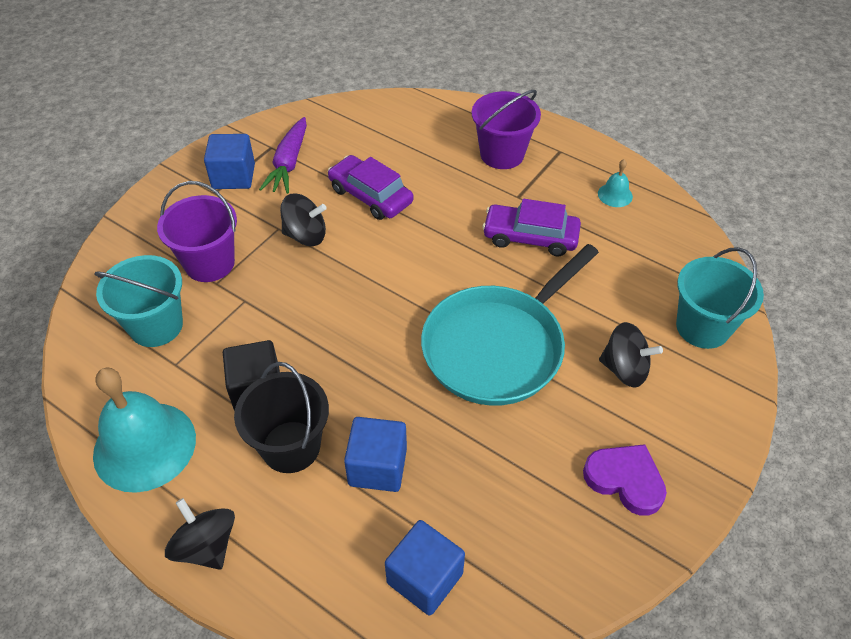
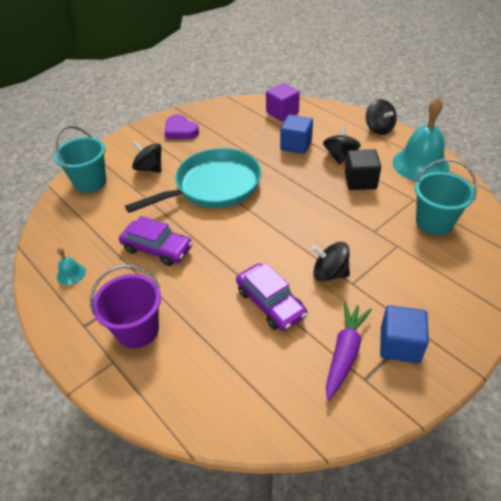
camera: 165 degrees left, 5 degrees down
purple bucket [157,181,237,282] -> none
black bucket [234,362,329,473] -> black spinning top [323,125,361,165]
blue cube [385,520,465,616] -> purple cube [266,83,300,121]

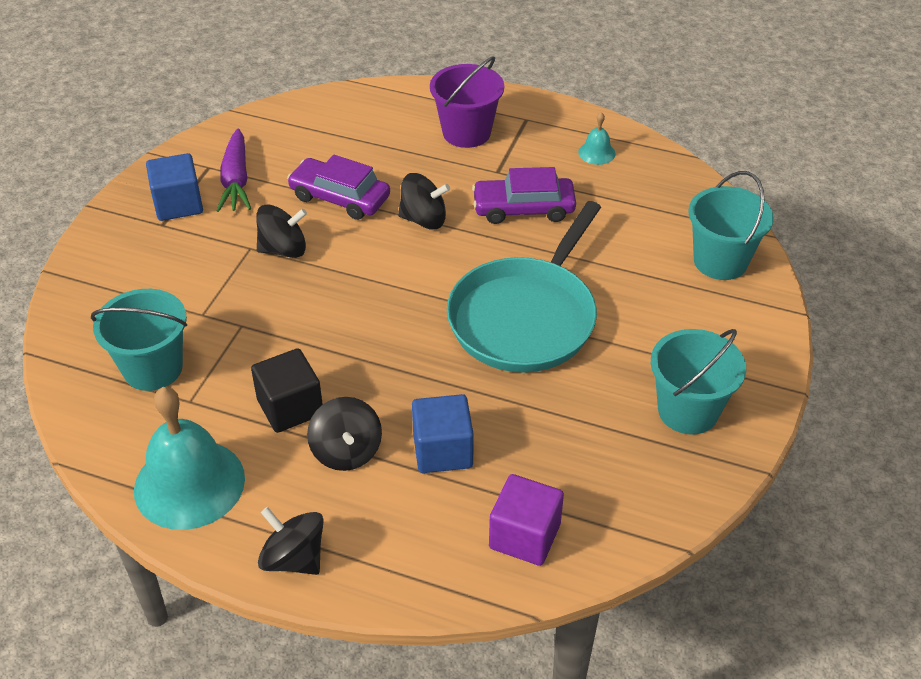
camera: 150 degrees right, 0 degrees up
black spinning top [132,141,162,173] -> black spinning top moved to [398,173,450,230]
purple heart [165,114,199,139] -> turquoise bucket [651,329,746,435]

